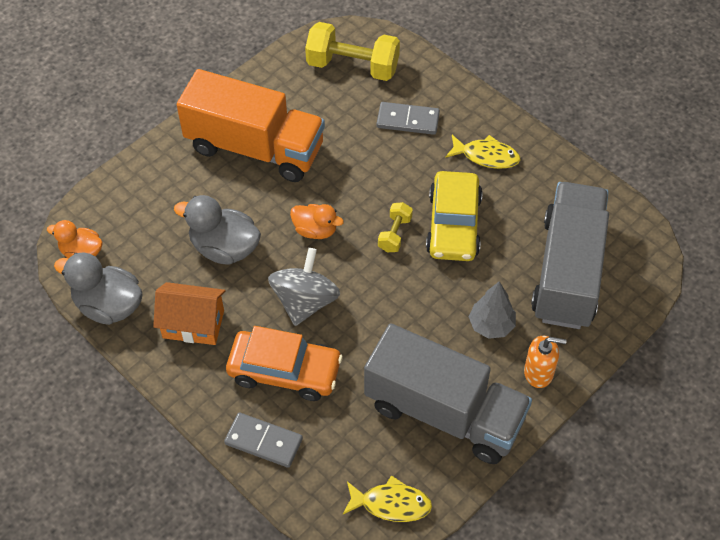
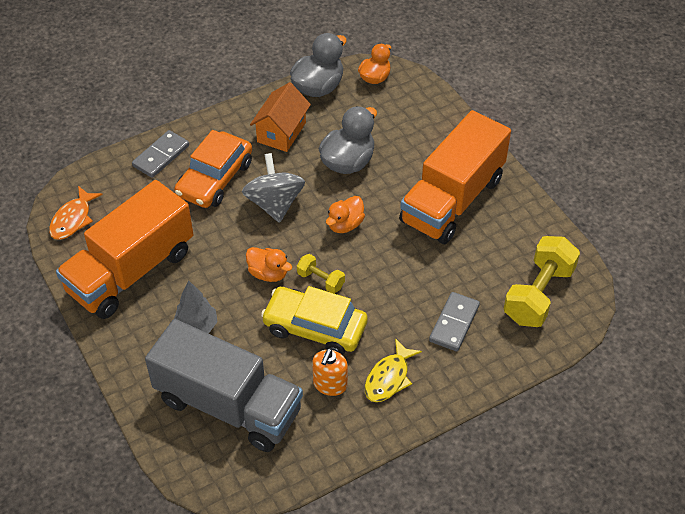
camera: 105 degrees right, 5 degrees down
grey spinning top [268,248,340,326] -> grey spinning top turned 135 degrees counterclockwise [242,153,305,223]
yellow fish [343,475,432,522] -> orange fish [49,186,103,240]
grey truck [364,323,532,464] -> orange truck [56,180,194,319]
orange soap dispenser [524,336,567,388] -> orange soap dispenser moved to [312,348,348,396]
none -> orange duck [246,247,292,282]

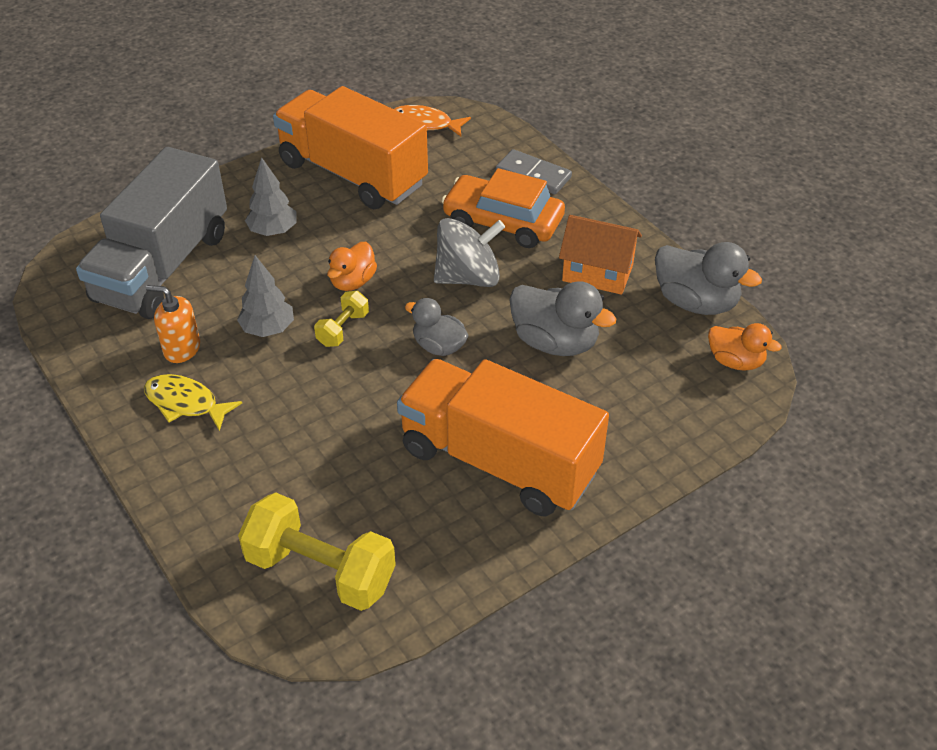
camera: 85 degrees right, 5 degrees down
yellow car [261,286,368,355] -> grey tree [237,255,294,337]
orange duck [326,196,365,233] -> grey duck [405,298,469,356]
grey domino [429,292,480,351] -> none

